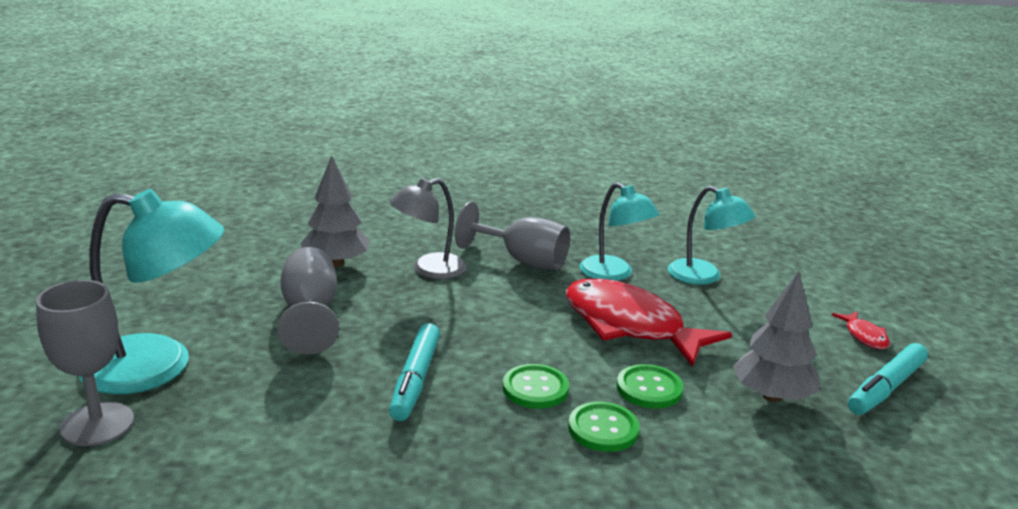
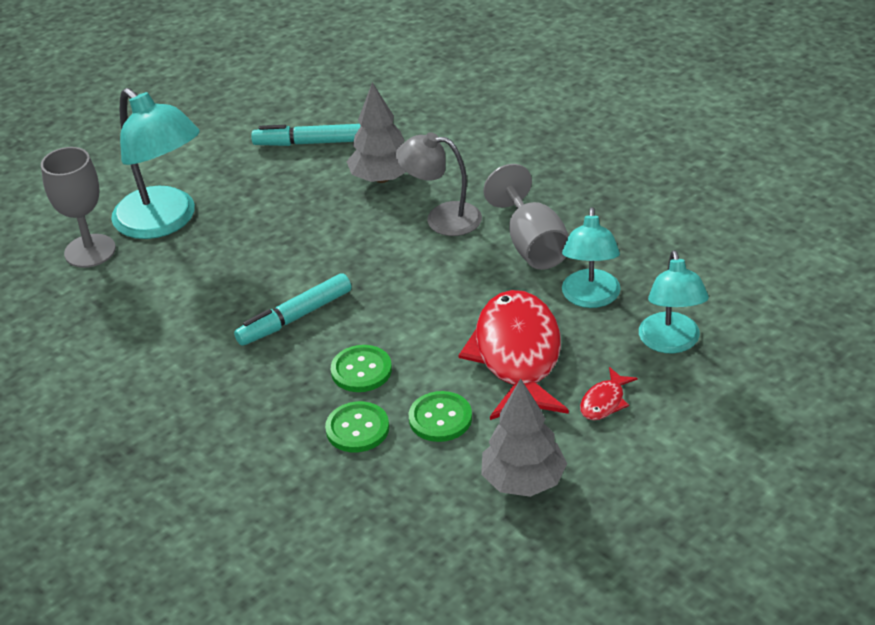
camera: 50 degrees right, 15 degrees up
grey goblet [278,247,339,355] -> none
red fish [832,311,890,349] -> red fish moved to [580,367,638,420]
turquoise marker [848,343,928,415] -> turquoise marker moved to [251,124,361,146]

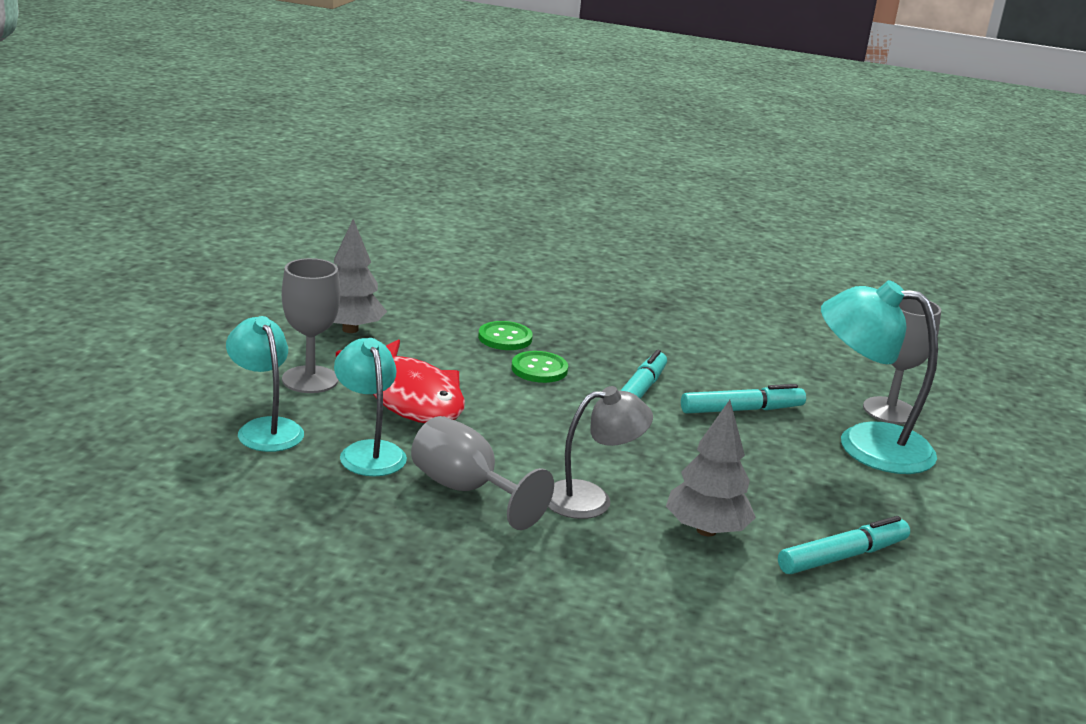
camera: 145 degrees right, 15 degrees down
green button [409,391,472,442] -> none
red fish [580,367,638,420] -> grey goblet [282,258,340,393]
none -> turquoise marker [681,384,806,414]

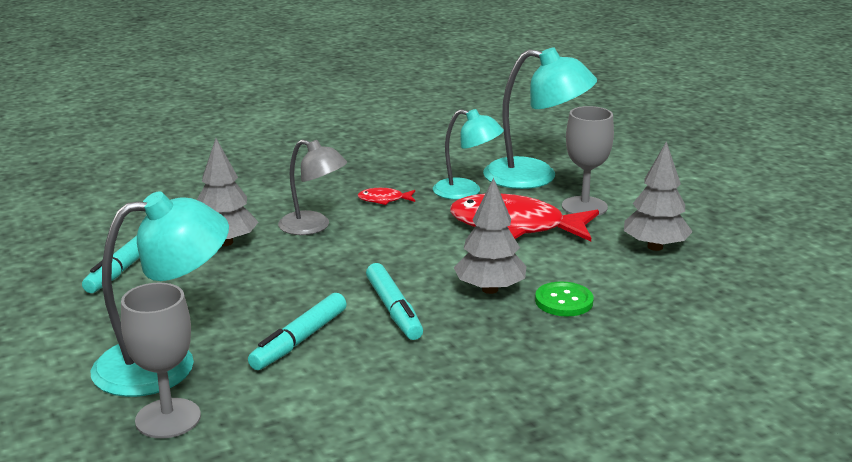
camera: 140 degrees right, 0 degrees up
turquoise lamp [226,316,304,452] -> turquoise lamp [483,47,597,189], size x1.56
grey goblet [411,416,554,530] -> red fish [358,188,415,205]
green button [511,351,568,383] -> grey tree [454,177,527,294]
grey lamp [548,386,653,519] -> grey lamp turned 90 degrees counterclockwise [278,139,347,235]

